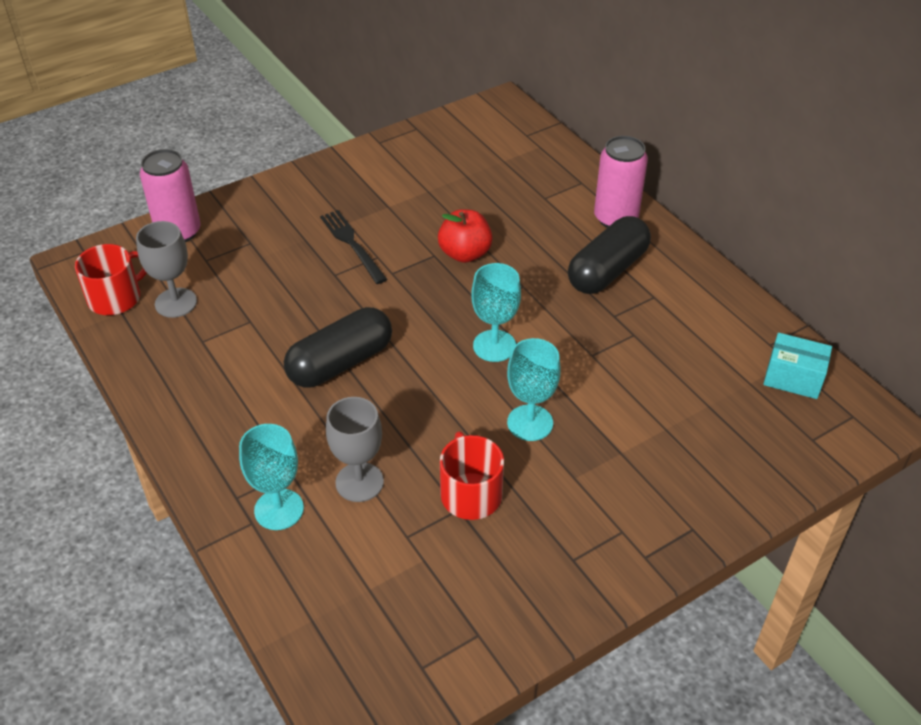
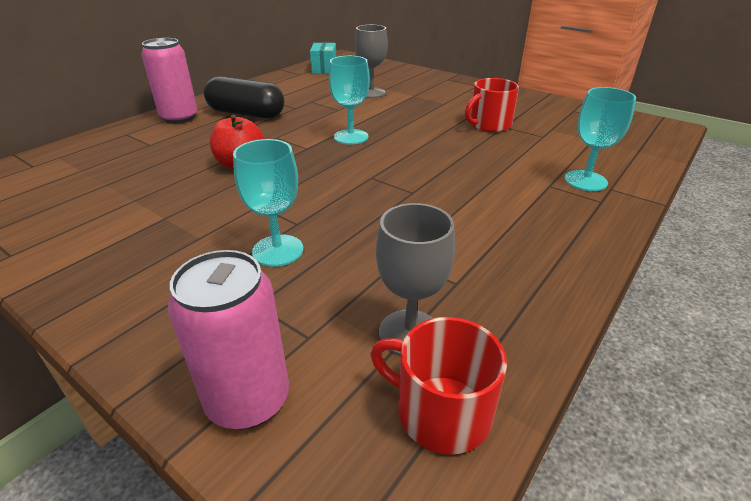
camera: 110 degrees left, 10 degrees down
black capsule [284,307,392,388] -> none
black fork [320,210,387,284] -> none
grey goblet [326,397,384,502] -> grey goblet moved to [355,25,388,98]
turquoise goblet [507,338,561,441] -> turquoise goblet moved to [233,139,304,267]

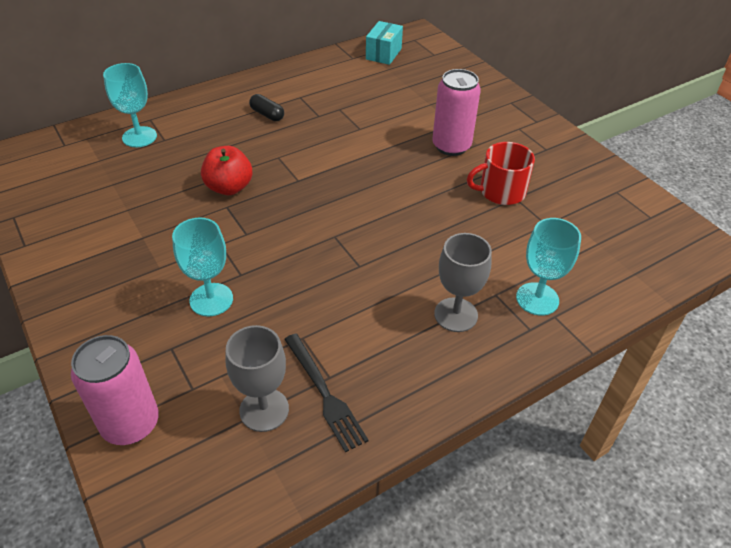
camera: 20 degrees right, 10 degrees up
pink can [141,38,197,123] -> pink can moved to [432,69,481,156]
black capsule [204,76,284,119] -> black capsule [249,94,284,121], size x0.49
turquoise goblet [329,56,370,145] -> turquoise goblet moved to [103,63,157,147]
grey goblet [355,25,388,98] -> grey goblet moved to [434,233,492,332]
red mug [370,317,507,454] -> none
none -> black fork [284,334,369,453]

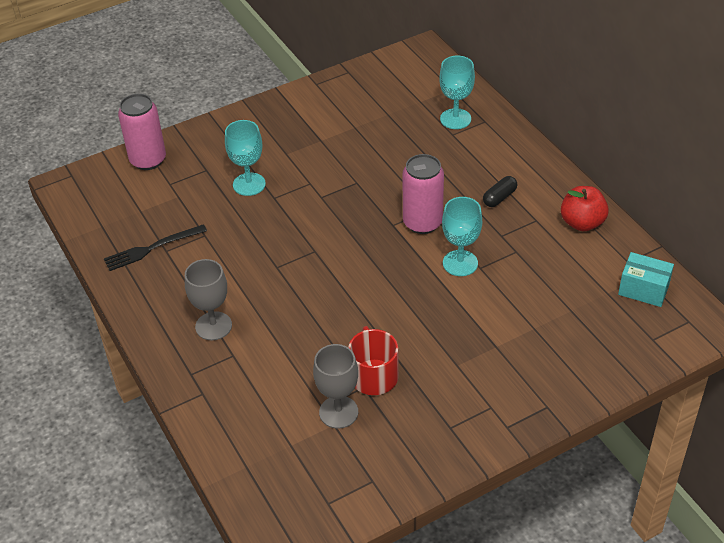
camera: 95 degrees right, 0 degrees up
red apple [201,146,252,195] -> red apple moved to [561,186,609,231]
grey goblet [226,325,289,432] -> grey goblet moved to [313,344,358,429]
pink can [432,69,481,156] -> pink can moved to [402,154,444,234]
turquoise goblet [516,218,581,316] -> turquoise goblet moved to [442,197,482,276]

